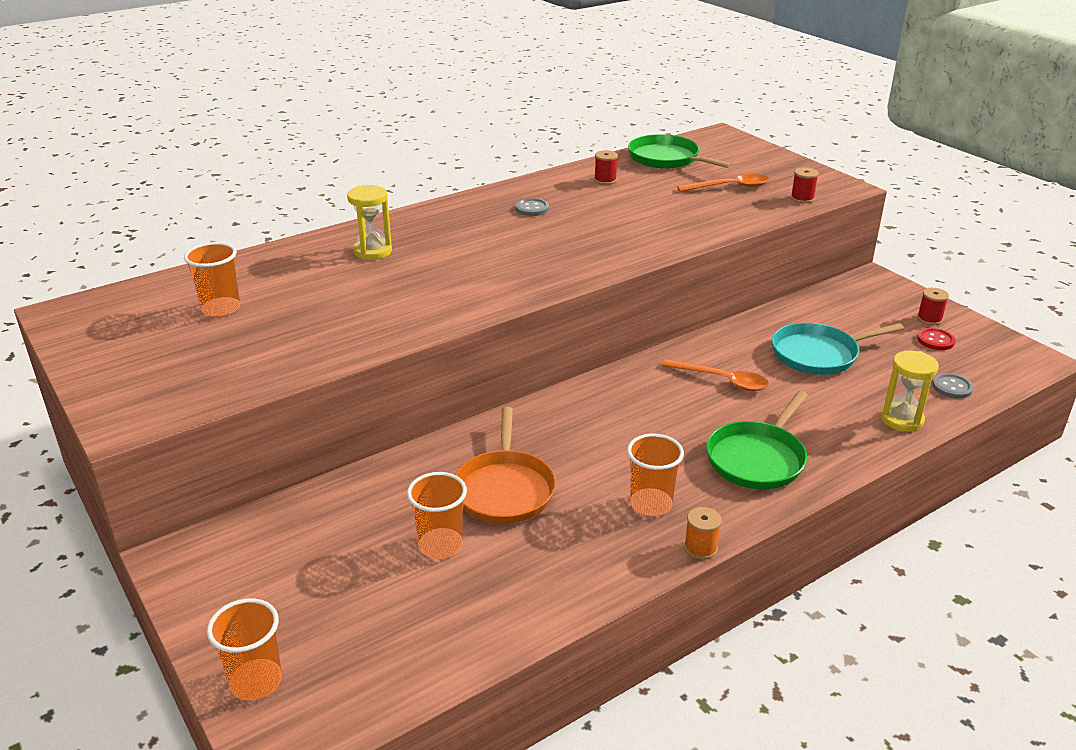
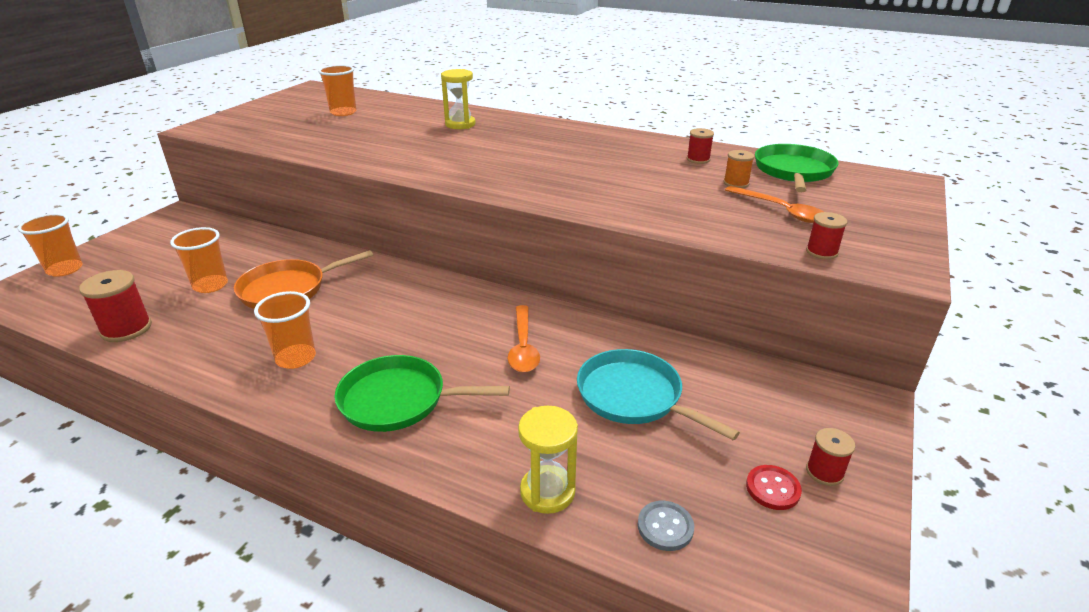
camera: 60 degrees right, 0 degrees up
grey button [515,198,549,216] -> none
orange spool [684,507,721,560] -> orange spool moved to [723,150,754,188]
none -> red spool [79,270,152,342]

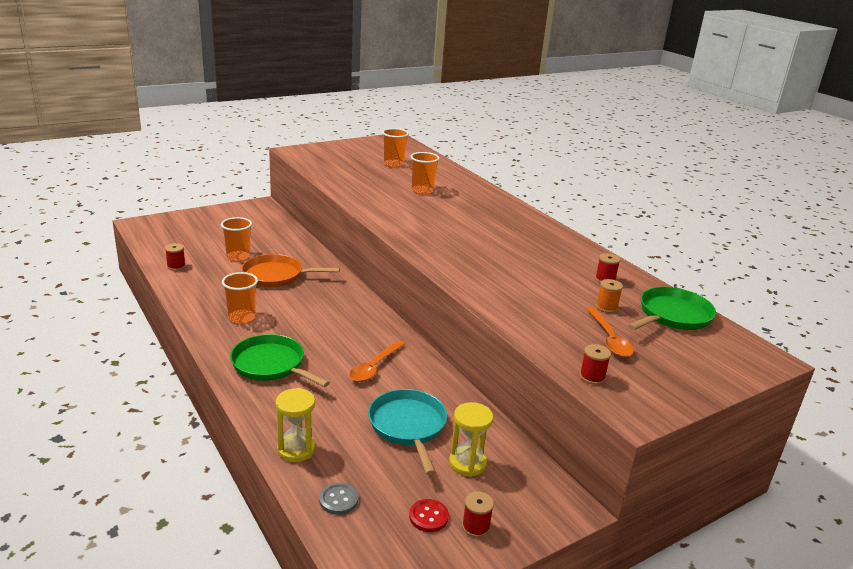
camera: 30 degrees right, 5 degrees down
orange cup [18,213,83,277] -> orange cup moved to [410,152,440,195]
red spool [79,270,152,342] -> red spool [165,243,186,271], size x0.60
yellow hourglass [441,69,476,129] -> yellow hourglass moved to [449,402,493,477]

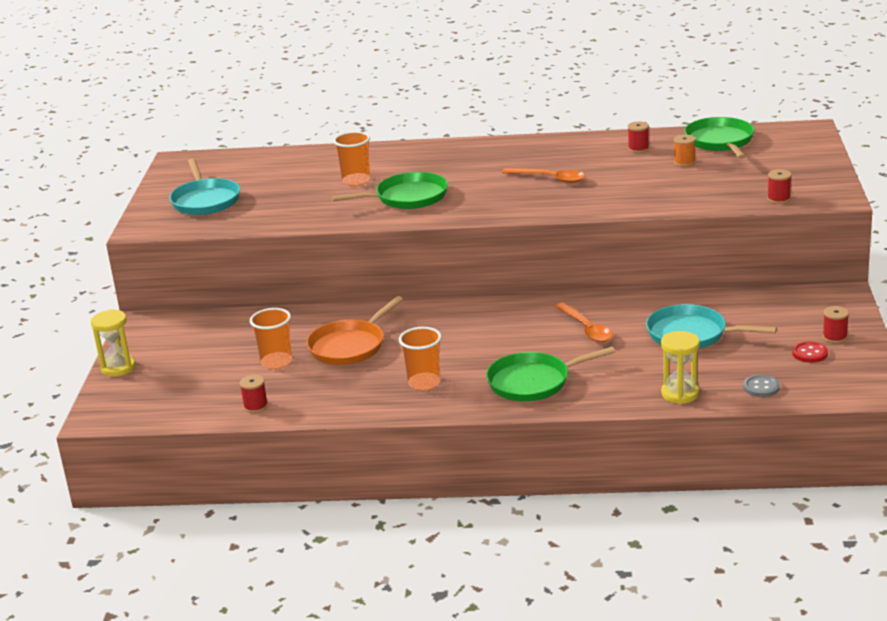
camera: 50 degrees left, 0 degrees up
orange cup [382,128,409,168] -> none
yellow hourglass [449,402,493,477] -> yellow hourglass moved to [91,309,136,377]
orange spoon [586,307,634,357] -> orange spoon moved to [502,168,585,183]
none -> turquoise pan [169,159,240,215]
none -> green pan [331,172,448,209]

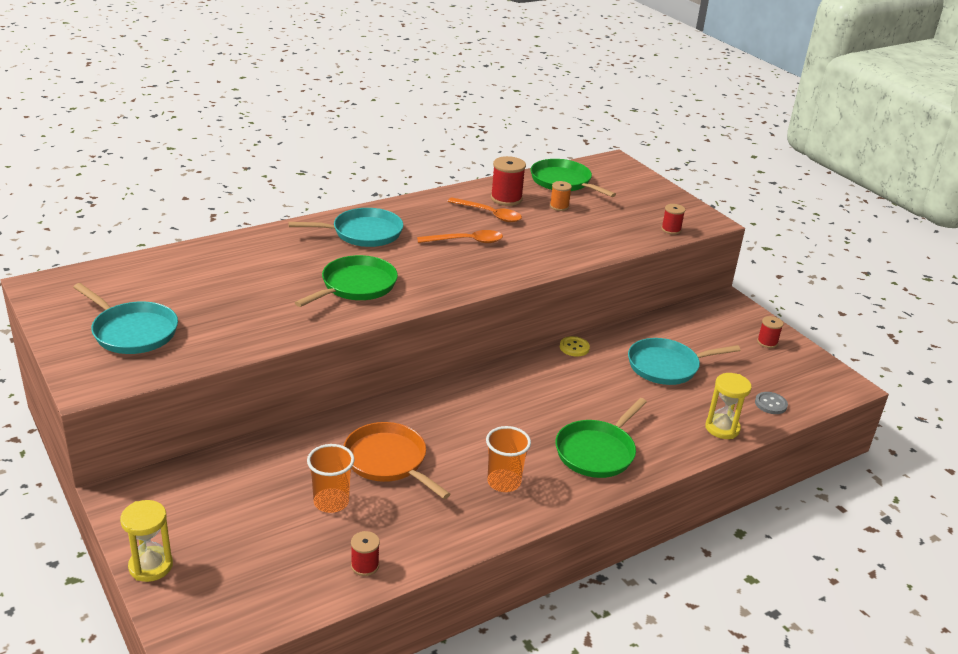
camera: 40 degrees left, 5 degrees up
orange pan [306,296,403,365] -> orange pan turned 135 degrees clockwise [344,422,450,499]
orange cup [333,131,370,186] -> none
orange spoon [556,303,613,342] -> orange spoon moved to [447,197,522,222]
red spool [628,121,649,153] -> red spool [491,156,526,206], size x1.66
red button [792,341,828,363] -> none
none -> turquoise pan [288,208,403,247]
none -> yellow button [560,336,590,356]

